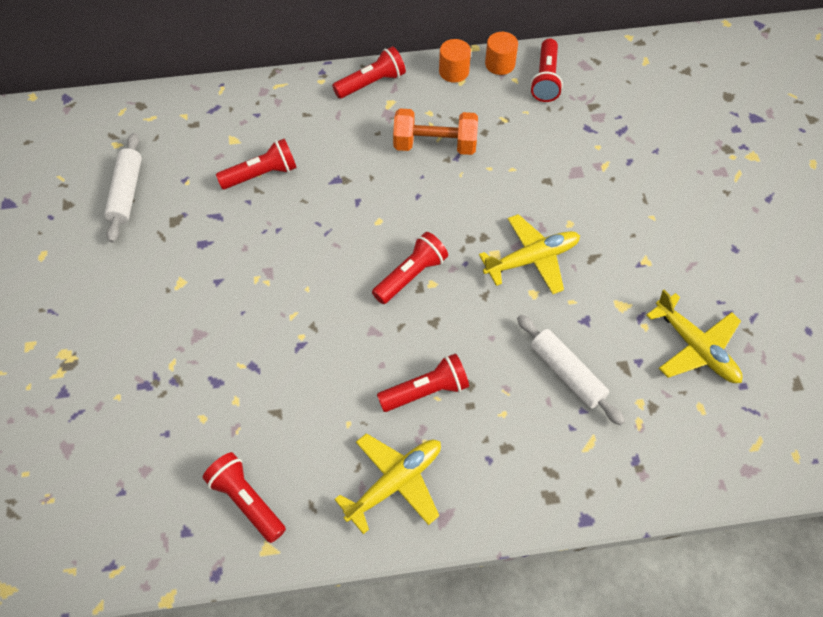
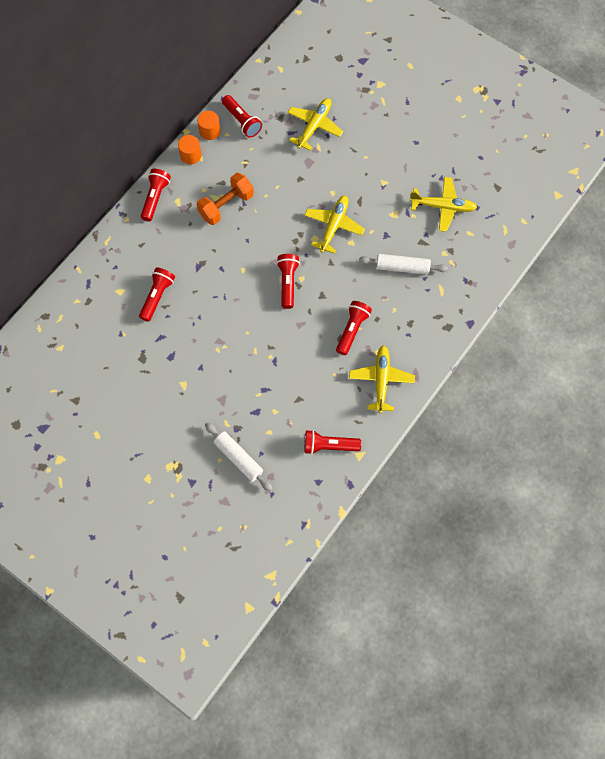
camera: 45 degrees left, 10 degrees up
white rolling pin [104,133,142,243] -> white rolling pin moved to [205,422,273,491]
none -> yellow plane [288,98,343,150]

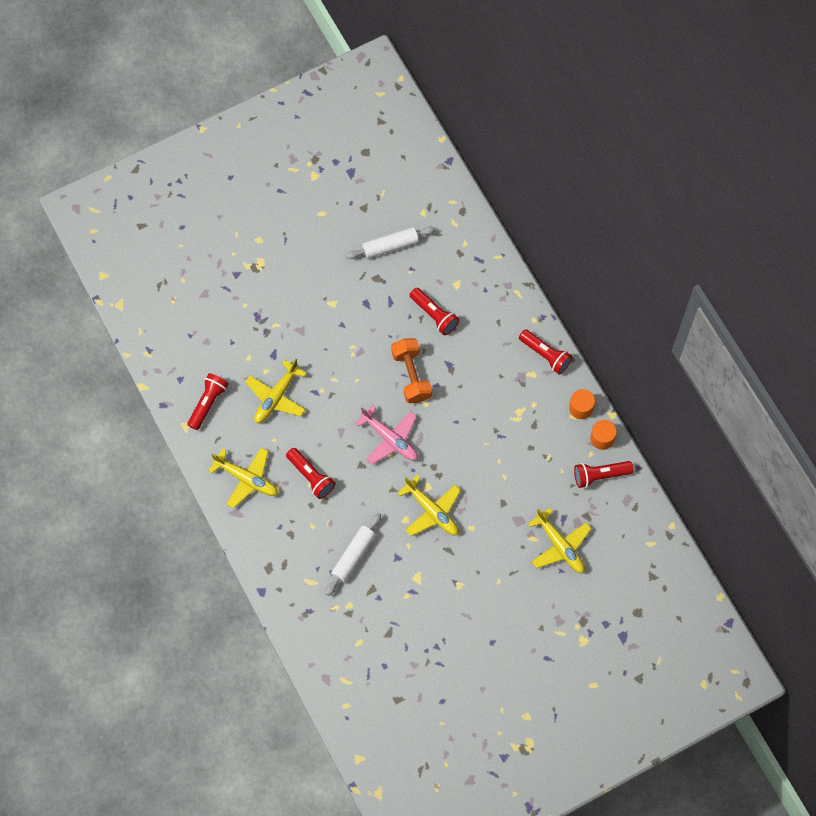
camera: 115 degrees right, 0 degrees up
orange dumbbell [197,173,254,225] -> orange dumbbell moved to [391,338,432,403]
white rolling pin [205,422,273,491] -> white rolling pin moved to [346,226,435,259]
red flashlight [277,254,300,309] -> pink plane [355,405,418,465]
yellow plane [410,177,477,232] -> yellow plane moved to [245,359,307,423]

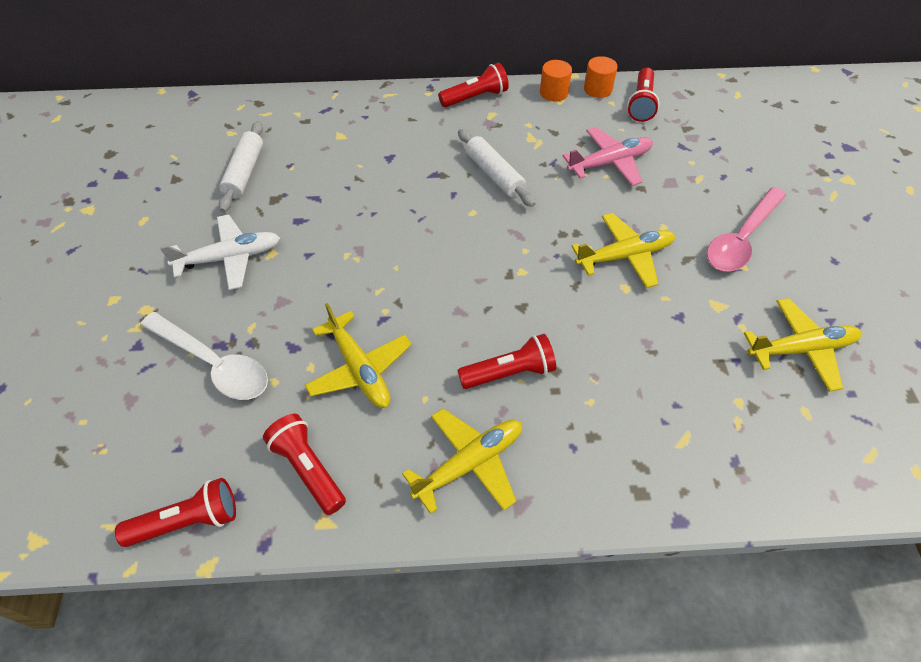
camera: 65 degrees left, 15 degrees down
white rolling pin [325,513,381,596] -> white rolling pin moved to [458,129,536,207]
pink plane [355,405,418,465] -> pink plane moved to [562,127,653,186]
orange dumbbell [391,338,432,403] -> none
red flashlight [410,288,459,335] -> red flashlight moved to [115,478,236,547]
yellow plane [528,508,592,573] -> yellow plane moved to [744,298,862,392]
none -> white spoon [140,312,268,400]
none -> white plane [160,214,280,290]
none -> pink spoon [707,187,787,272]

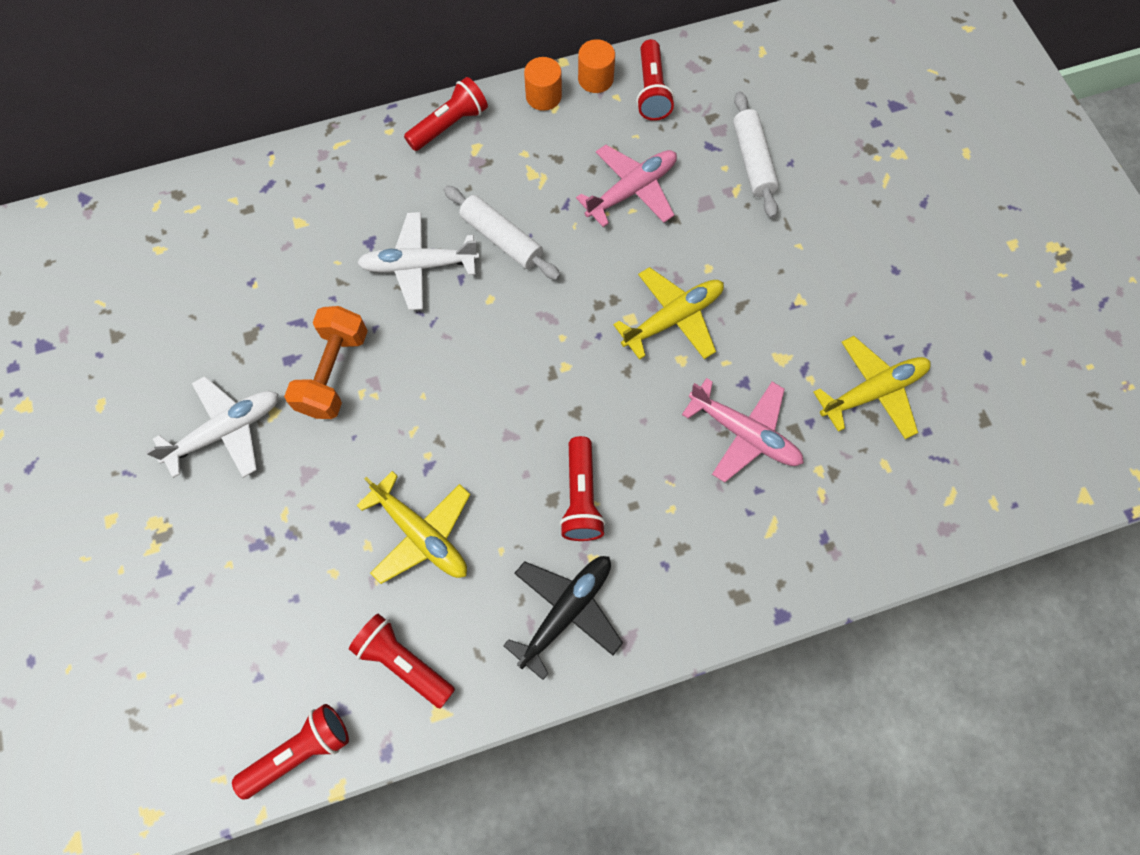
camera: 15 degrees left, 15 degrees up
white spoon [140,312,268,400] -> none
white rolling pin [219,121,263,212] -> white rolling pin moved to [733,91,779,218]
yellow plane [402,408,522,514] -> black plane [503,556,623,680]
red flashlight [457,334,556,389] -> red flashlight turned 120 degrees clockwise [560,436,606,541]
pink spoon [707,187,787,272] -> none
none -> orange dumbbell [284,306,368,419]
none -> white plane [357,212,479,310]
none -> pink plane [682,378,804,482]

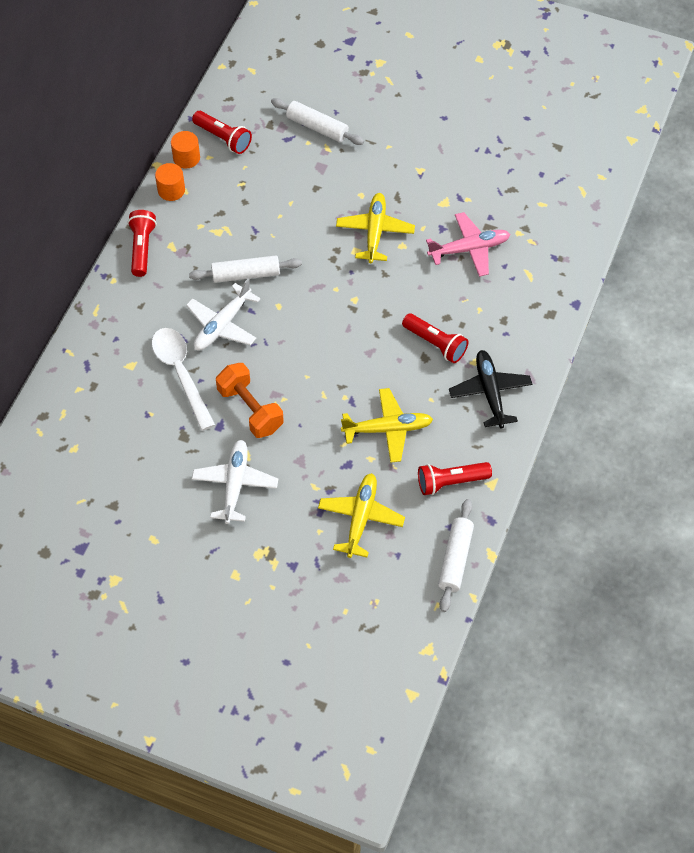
camera: 50 degrees left, 10 degrees down
red flashlight [232,704,349,800] -> white rolling pin [438,499,474,612]
pink plane [576,145,677,227] -> none
yellow plane [813,336,931,439] -> yellow plane moved to [318,473,405,558]
none -> white spoon [152,328,215,431]

